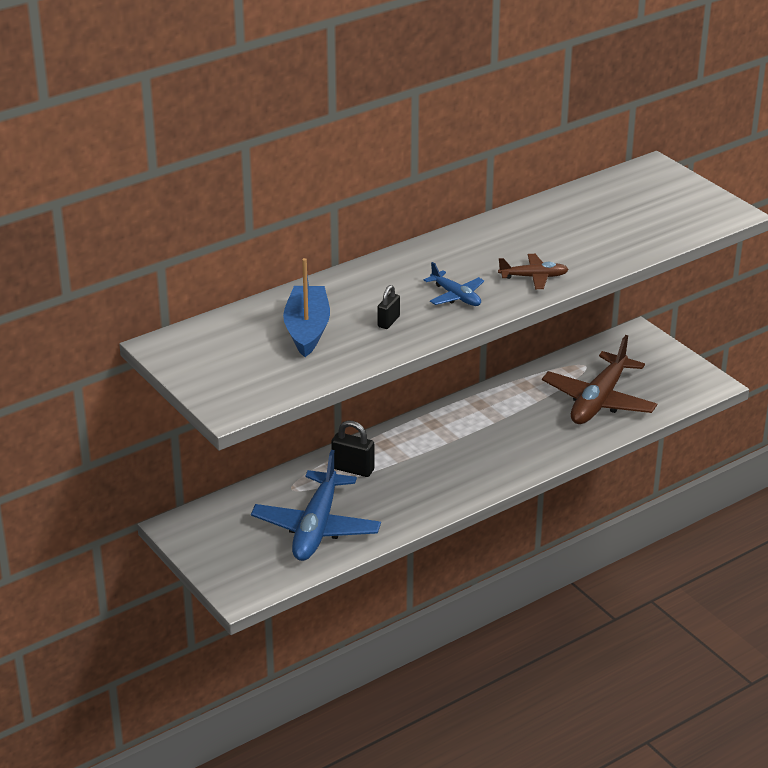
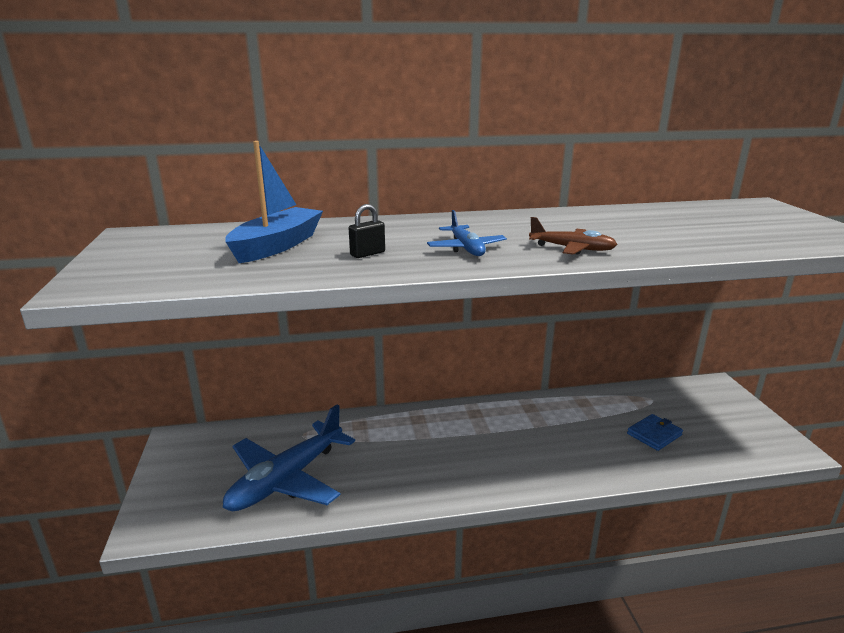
camera: 25 degrees right, 10 degrees down
black padlock [331,420,374,477] -> none
brown plane [542,335,657,424] -> blue wallet [627,414,683,451]

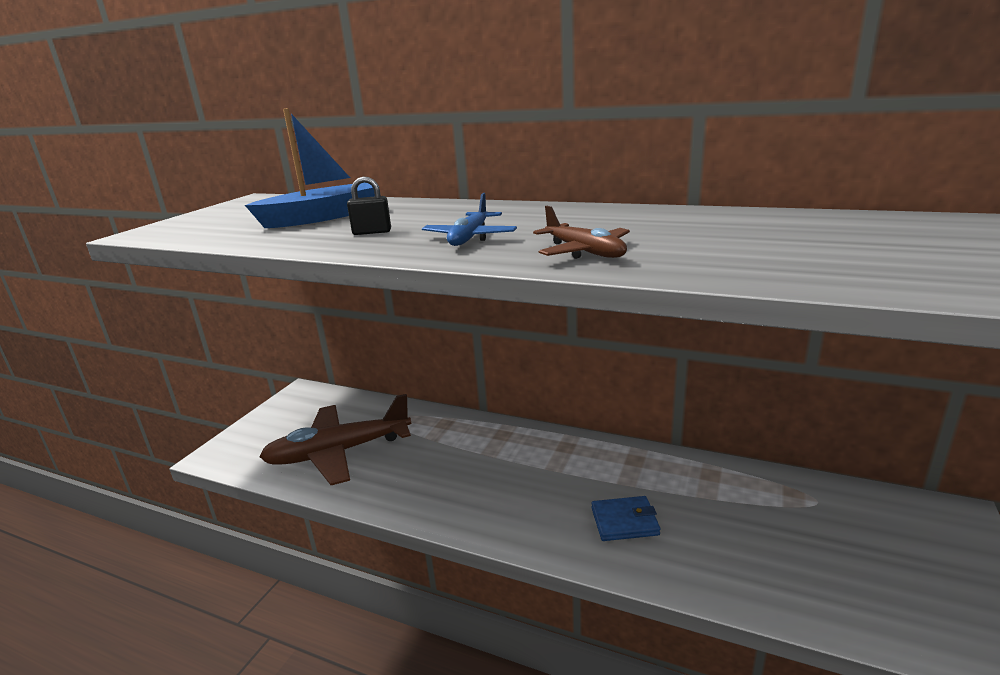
camera: 35 degrees right, 0 degrees up
blue plane [223,404,355,511] -> brown plane [259,394,412,485]
blue wallet [627,414,683,451] -> blue wallet moved to [591,496,660,541]

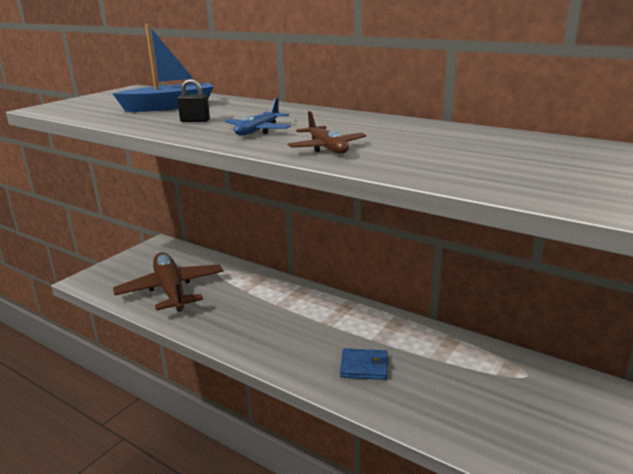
camera: 10 degrees right, 0 degrees up
brown plane [259,394,412,485] -> brown plane turned 75 degrees clockwise [113,252,223,312]

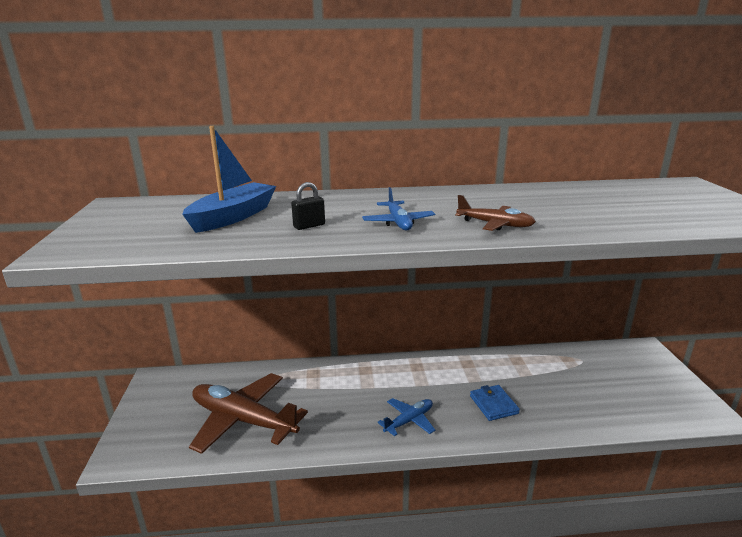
camera: 40 degrees left, 0 degrees up
blue wallet [340,348,389,380] -> blue wallet turned 75 degrees counterclockwise [470,385,520,421]
none -> blue plane [378,398,435,436]

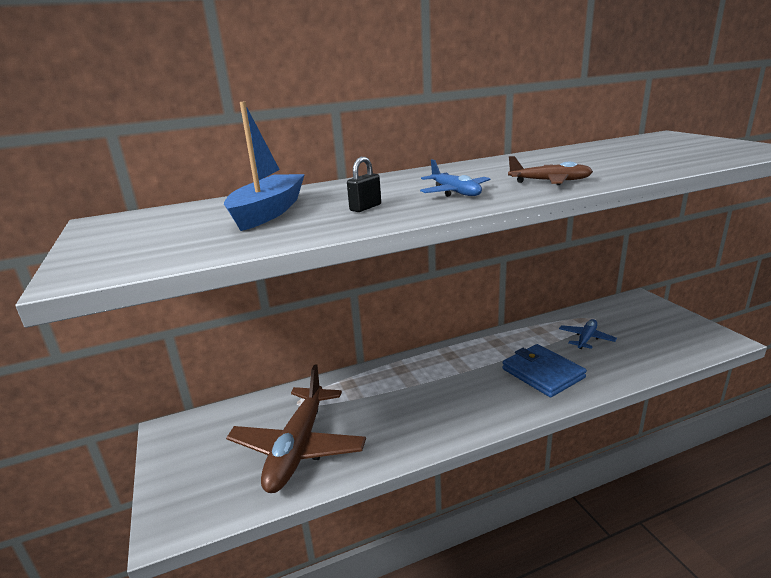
camera: 15 degrees left, 0 degrees up
brown plane [189,373,308,454] -> brown plane turned 90 degrees counterclockwise [226,364,366,493]
blue plane [378,398,435,436] -> blue plane moved to [559,319,617,349]
blue wallet [470,385,520,421] -> blue wallet [502,344,587,397], size x1.55

